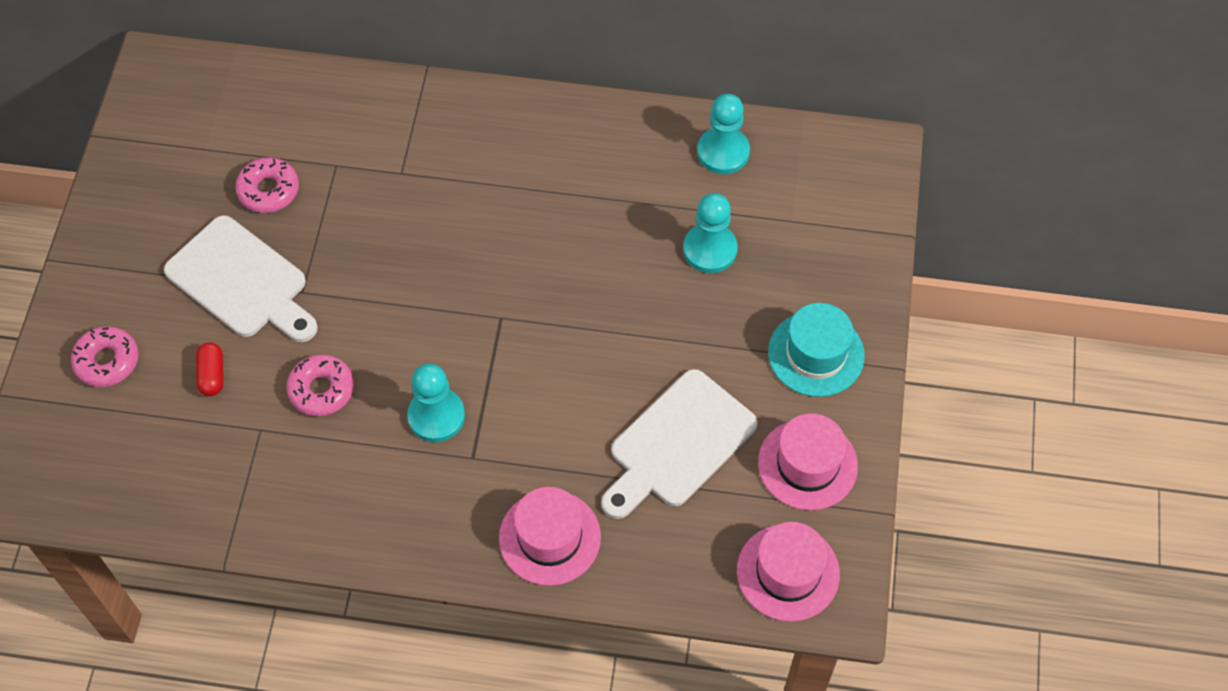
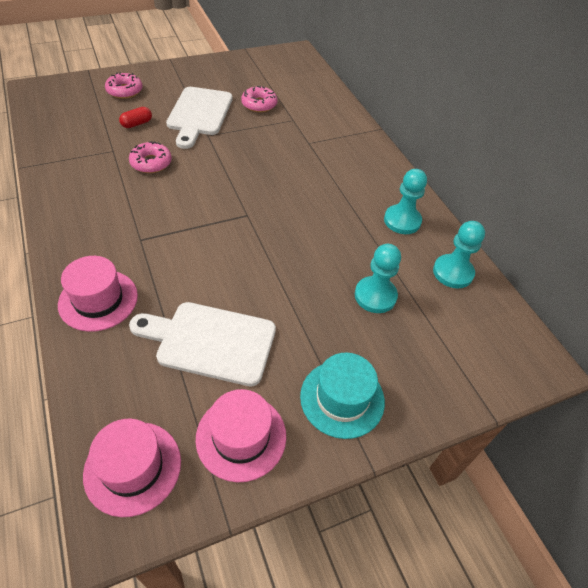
camera: 55 degrees right, 10 degrees down
turquoise pawn [407,363,465,442] -> turquoise pawn moved to [384,169,427,234]

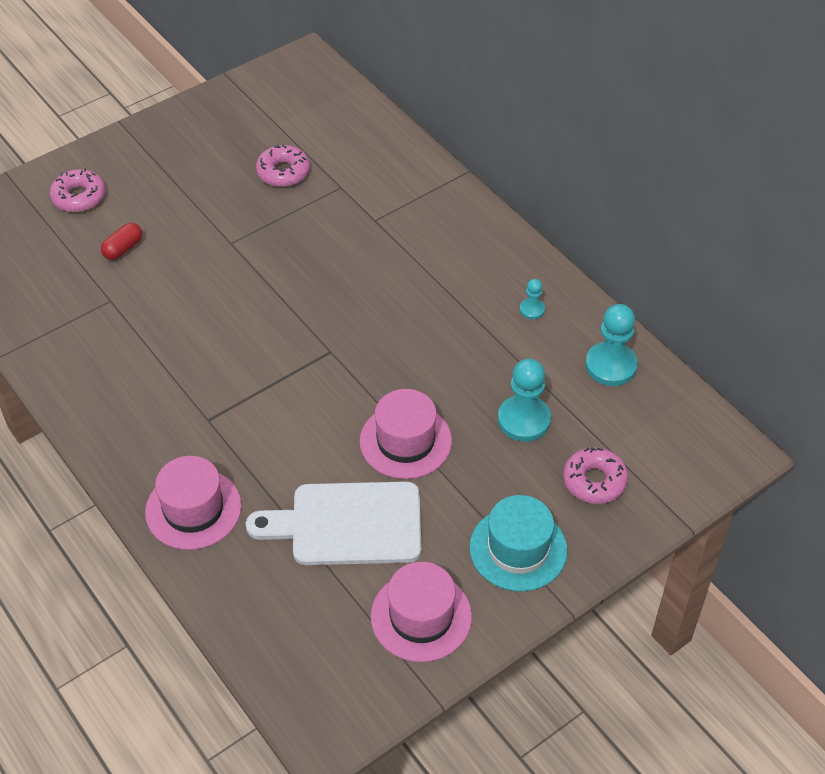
camera: 10 degrees left, 0 degrees up
pink hat [83,419,181,517] -> pink hat moved to [360,389,452,479]
pink donut [129,141,172,173] -> pink donut moved to [563,447,628,504]
white cutting board [166,87,233,149] -> none
turquoise pawn [384,169,427,234] -> turquoise pawn [520,279,545,319], size x0.51

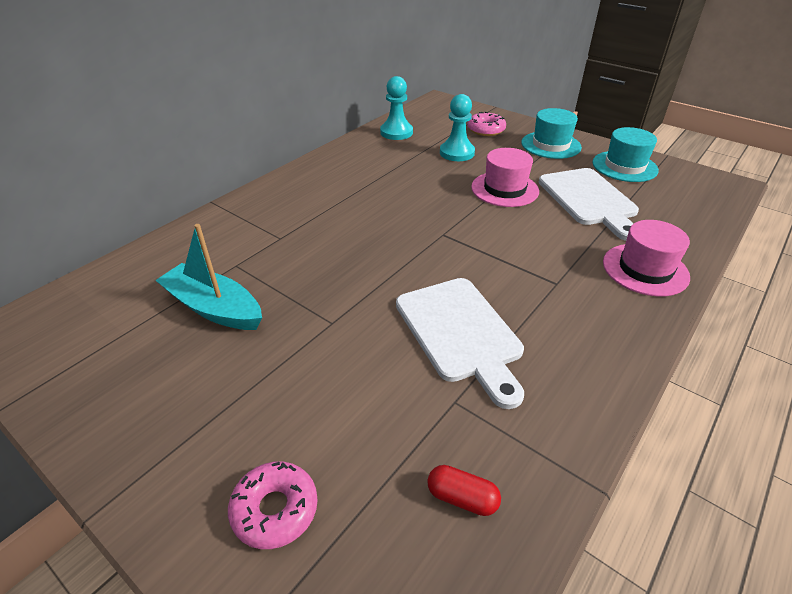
camera: 105 degrees left, 10 degrees down
red capsule [101,223,142,260] -> red capsule moved to [427,465,501,516]
pink donut [256,145,310,187] -> turquoise boat [155,224,262,330]
pink hat [371,562,472,662] -> turquoise hat [592,127,659,182]
turquoise pawn [520,279,545,319] -> none
none -> white cutting board [396,278,524,409]

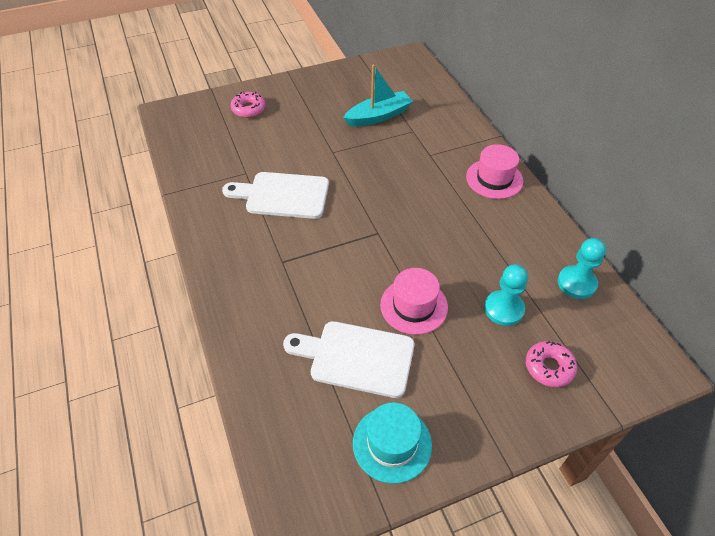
camera: 120 degrees right, 10 degrees up
red capsule [427,465,501,516] -> none
turquoise hat [521,108,582,159] -> none
pink hat [603,220,690,297] -> pink hat moved to [466,144,523,199]

